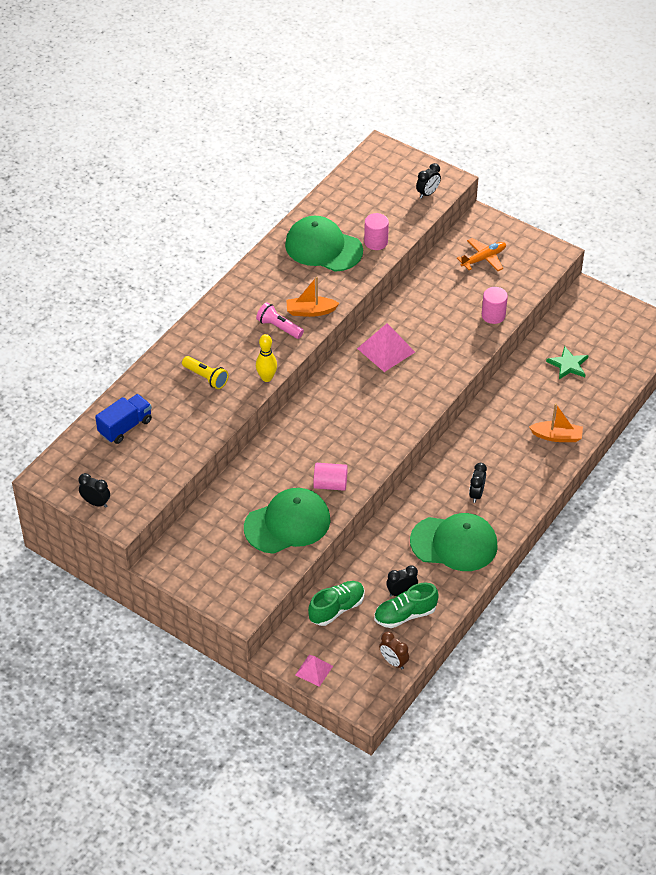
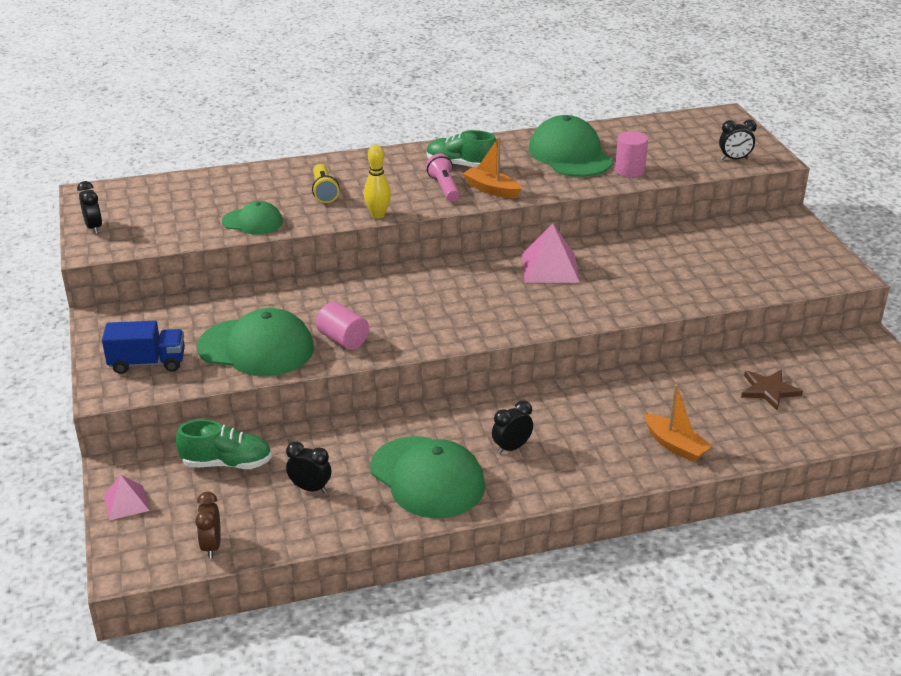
camera: 40 degrees right, 15 degrees down
blue truck [95,394,152,444] -> blue truck moved to [102,321,185,374]
green shoe [374,583,439,628] -> green shoe moved to [427,130,498,167]
orange plane [457,238,506,271] -> none
pink cylinder [482,287,508,324] -> none
green star [546,346,589,379] -> brown star [741,370,803,410]
none -> green cap [222,201,283,235]

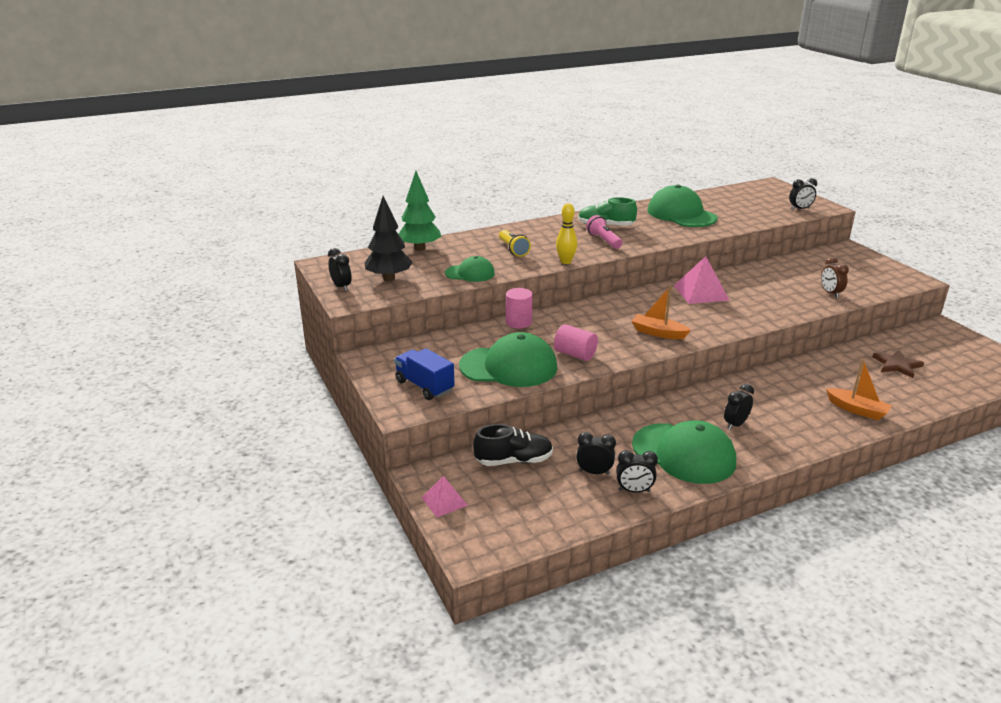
camera: 10 degrees left, 5 degrees down
blue truck [102,321,185,374] -> blue truck turned 120 degrees counterclockwise [394,348,455,400]
green shoe [176,419,272,469] -> black shoe [473,424,553,466]
brown clock [195,492,221,559] -> brown clock moved to [821,257,849,298]
orange boat [462,137,522,198] -> orange boat moved to [632,286,691,339]
pink cylinder [615,131,648,177] -> pink cylinder moved to [506,288,533,328]
none -> black tree [365,196,413,281]
none -> green tree [399,171,441,251]
none -> black clock [616,450,658,492]

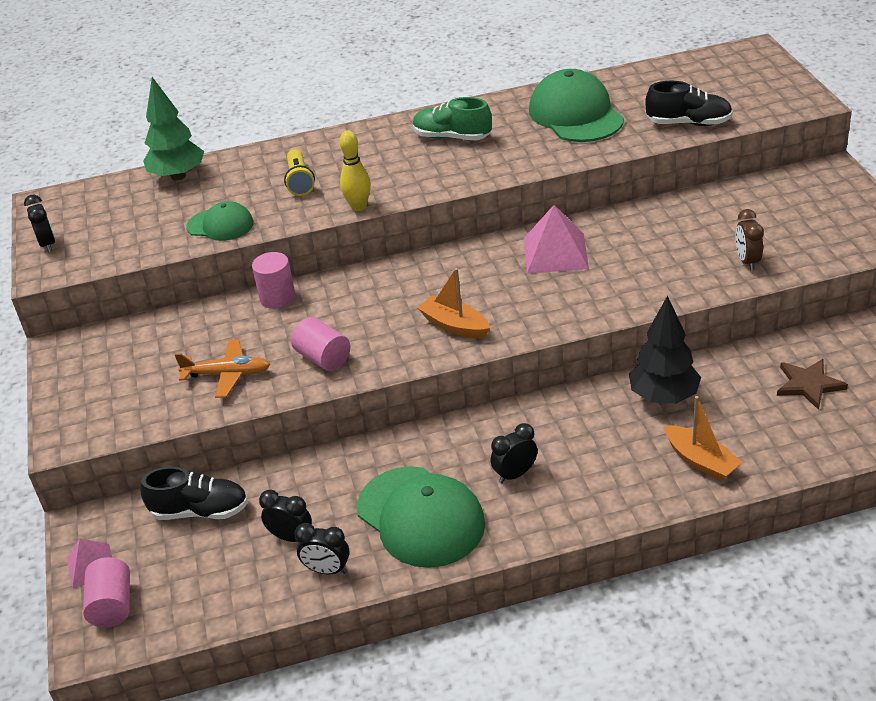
camera: 15 degrees right, 10 degrees up
black tree [365,196,413,281] -> black tree moved to [629,295,701,404]
blue truck [394,348,455,400] -> none
green cap [459,332,557,387] -> orange plane [175,339,270,398]
pink flashlight [586,215,623,249] -> none
black clock [789,178,817,210] -> none
none -> pink cylinder [83,557,130,627]
none -> black shoe [645,81,733,126]

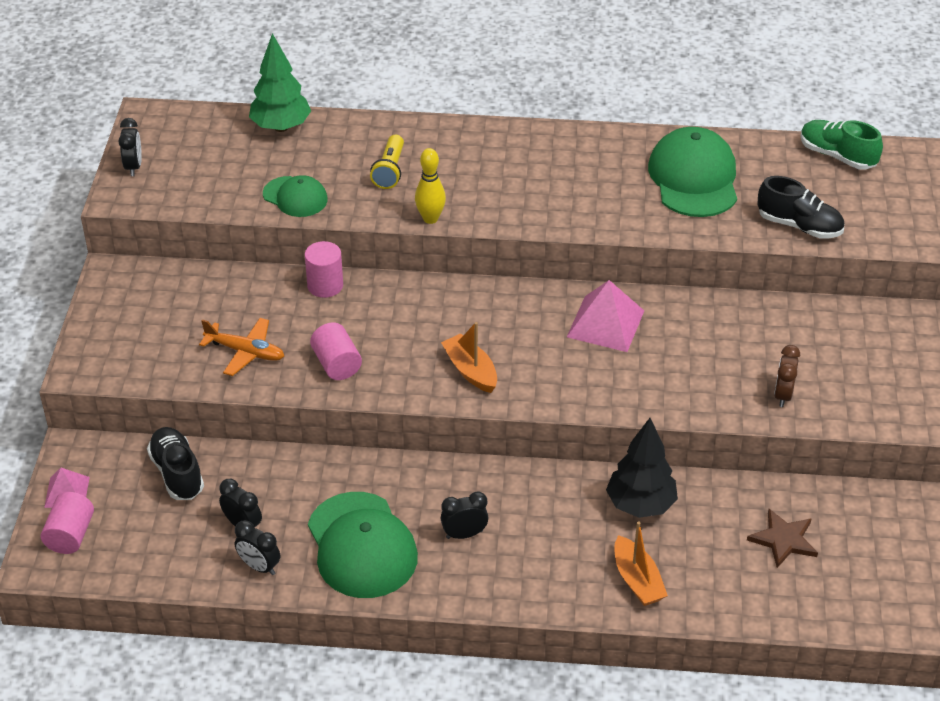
camera: 15 degrees right, 5 degrees up
black shoe [140,467,248,520] -> black shoe turned 135 degrees counterclockwise [147,427,204,500]
green shoe [413,97,492,140] -> green shoe moved to [801,120,883,170]

